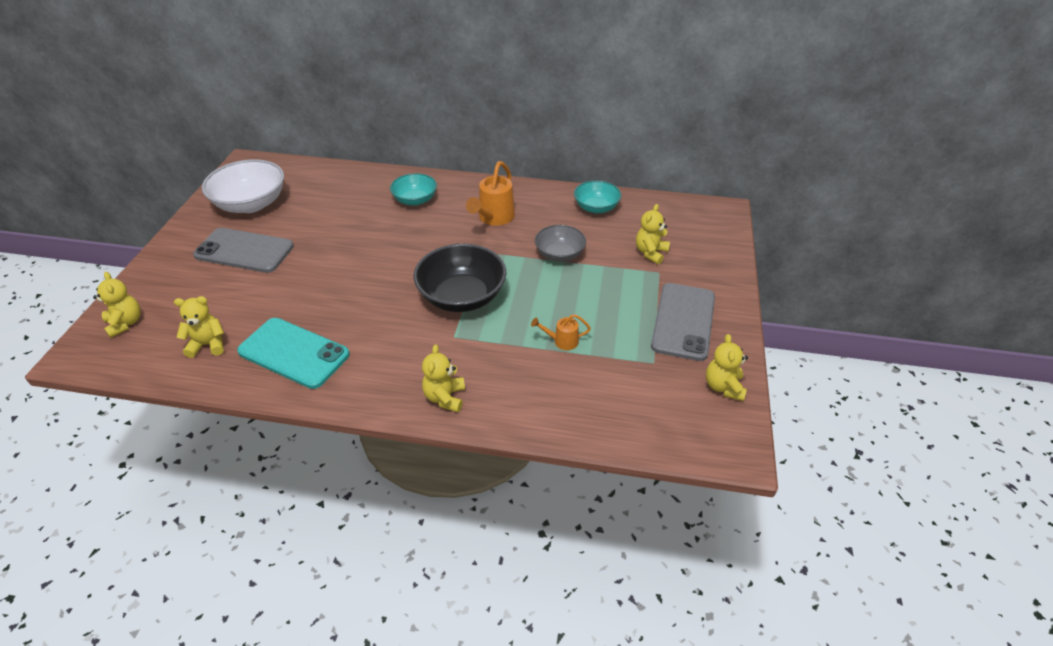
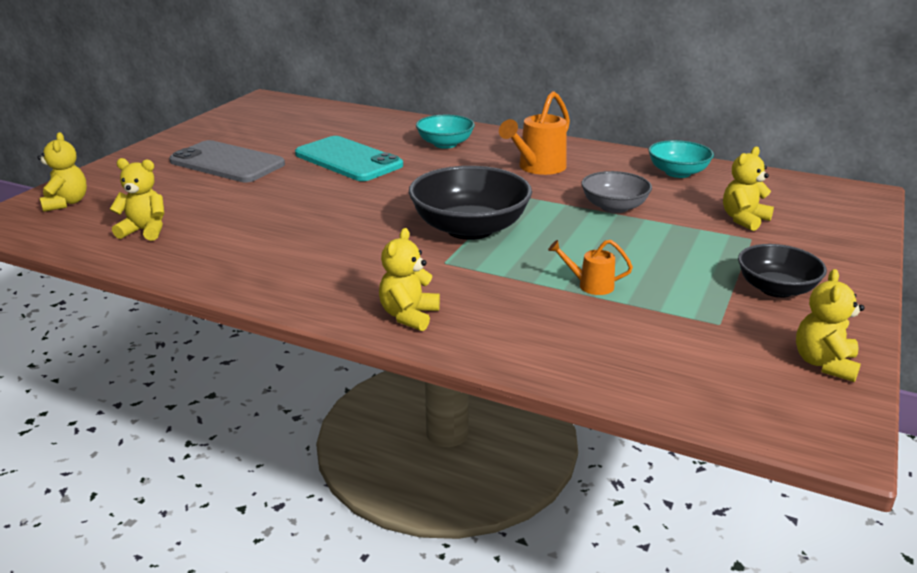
camera: 15 degrees right, 15 degrees down
white bowl [202,159,284,213] -> none
turquoise phone [237,318,350,389] -> turquoise phone moved to [295,136,403,181]
grey phone [651,283,715,361] -> black bowl [738,244,827,298]

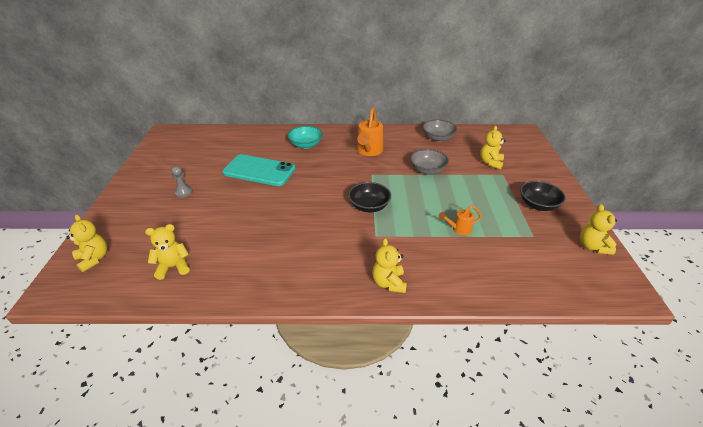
camera: 25 degrees left, 10 degrees up
grey phone [169,140,285,183] -> grey pawn [171,166,193,198]
black bowl [409,166,532,240] -> black bowl [348,182,391,212], size x0.60
turquoise bowl [648,140,714,178] -> grey bowl [423,120,457,142]

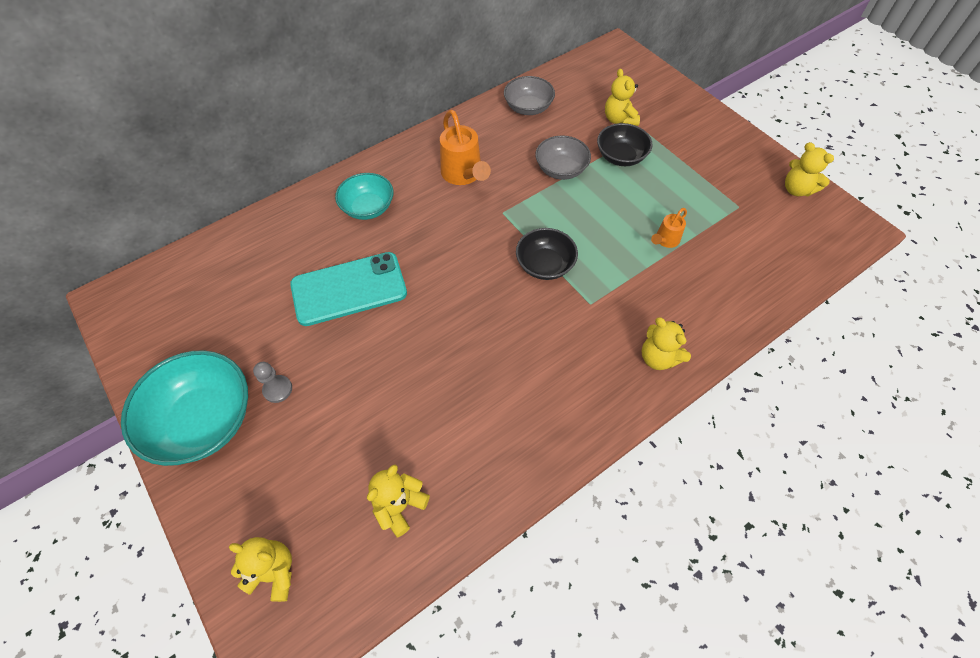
camera: 35 degrees left, 20 degrees up
black bowl [520,181,566,211] -> black bowl moved to [597,123,653,166]
none -> turquoise bowl [121,350,248,466]

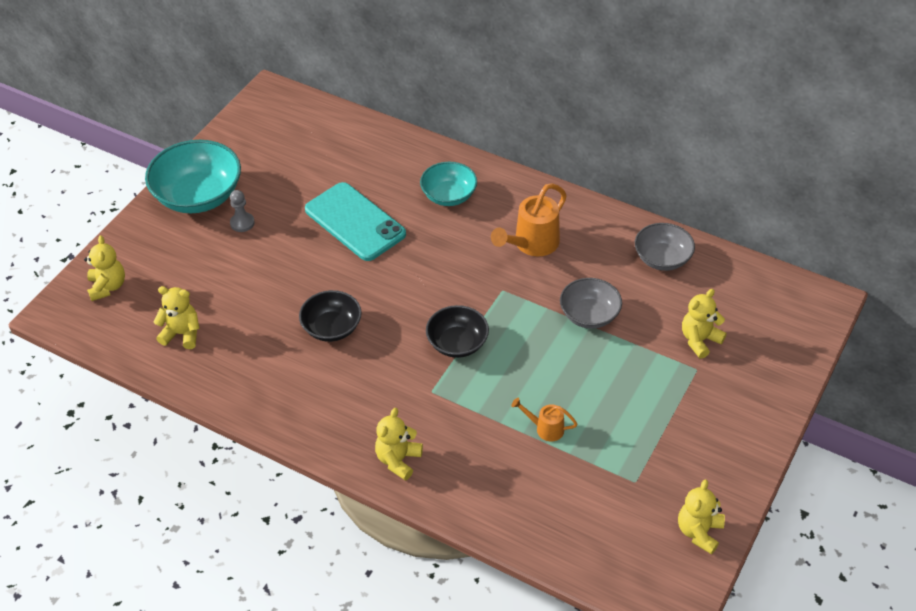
camera: 65 degrees right, 10 degrees down
black bowl [597,123,653,166] -> black bowl moved to [299,290,362,342]

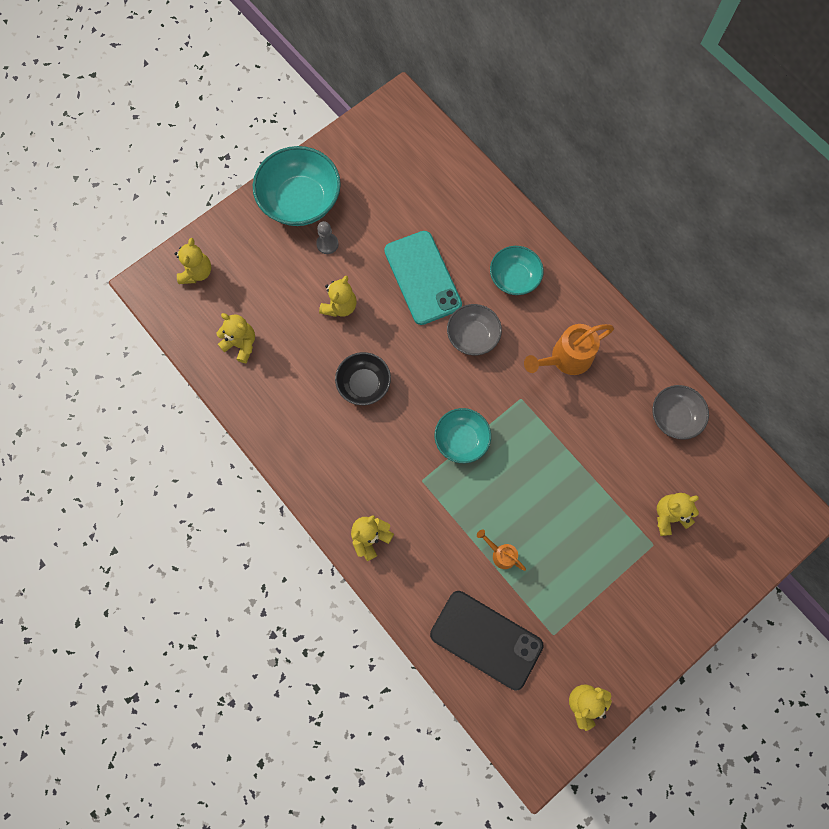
camera: 20 degrees right, 25 degrees up
black bowl [426,305,489,358] -> turquoise bowl [435,408,491,463]
grey bowl [560,278,622,329] -> grey bowl moved to [447,304,502,355]
none -> yellow teddy bear [319,276,357,317]
none -> black phone [430,591,544,690]

